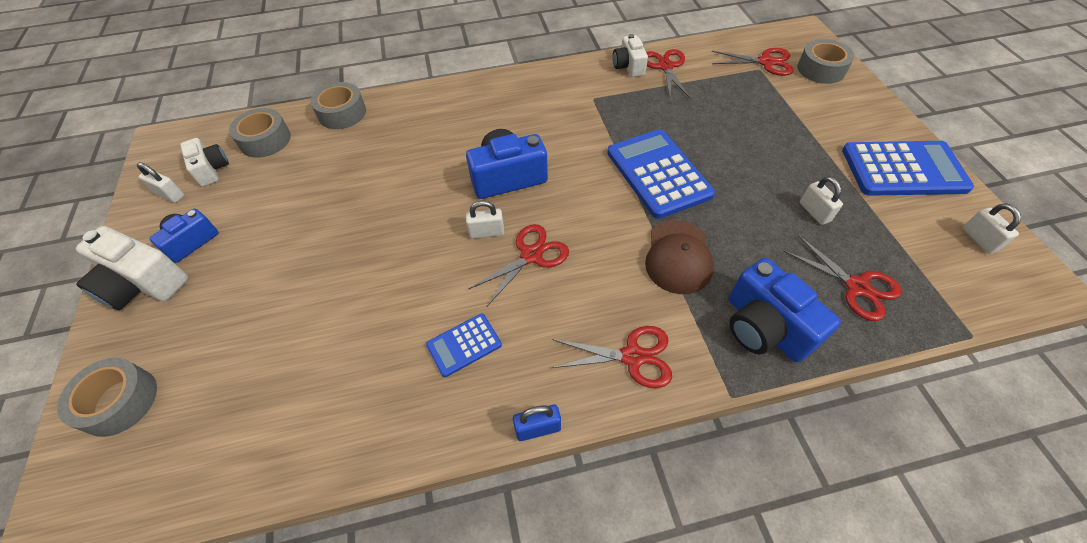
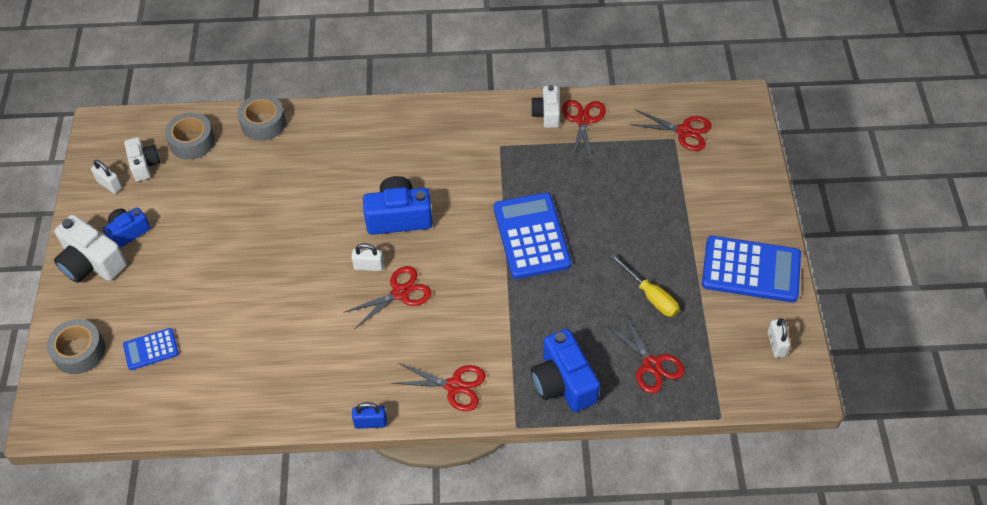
camera: 10 degrees right, 0 degrees up
blue calculator [426,314,502,377] -> blue calculator moved to [123,328,179,370]
brown cap [645,220,714,294] -> none
grey tape [797,39,854,84] -> none
white padlock [800,176,843,225] -> yellow screwdriver [610,254,679,317]

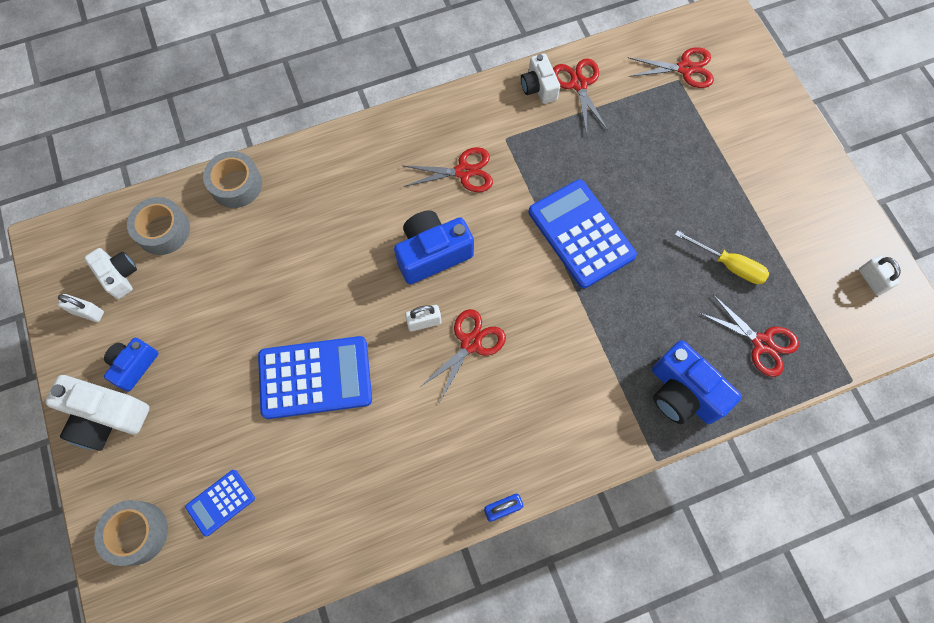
camera: 20 degrees left, 15 degrees up
red scissors [391,363,486,411] -> red scissors moved to [403,147,493,192]
blue calculator [702,236,801,302] -> blue calculator moved to [258,336,372,419]

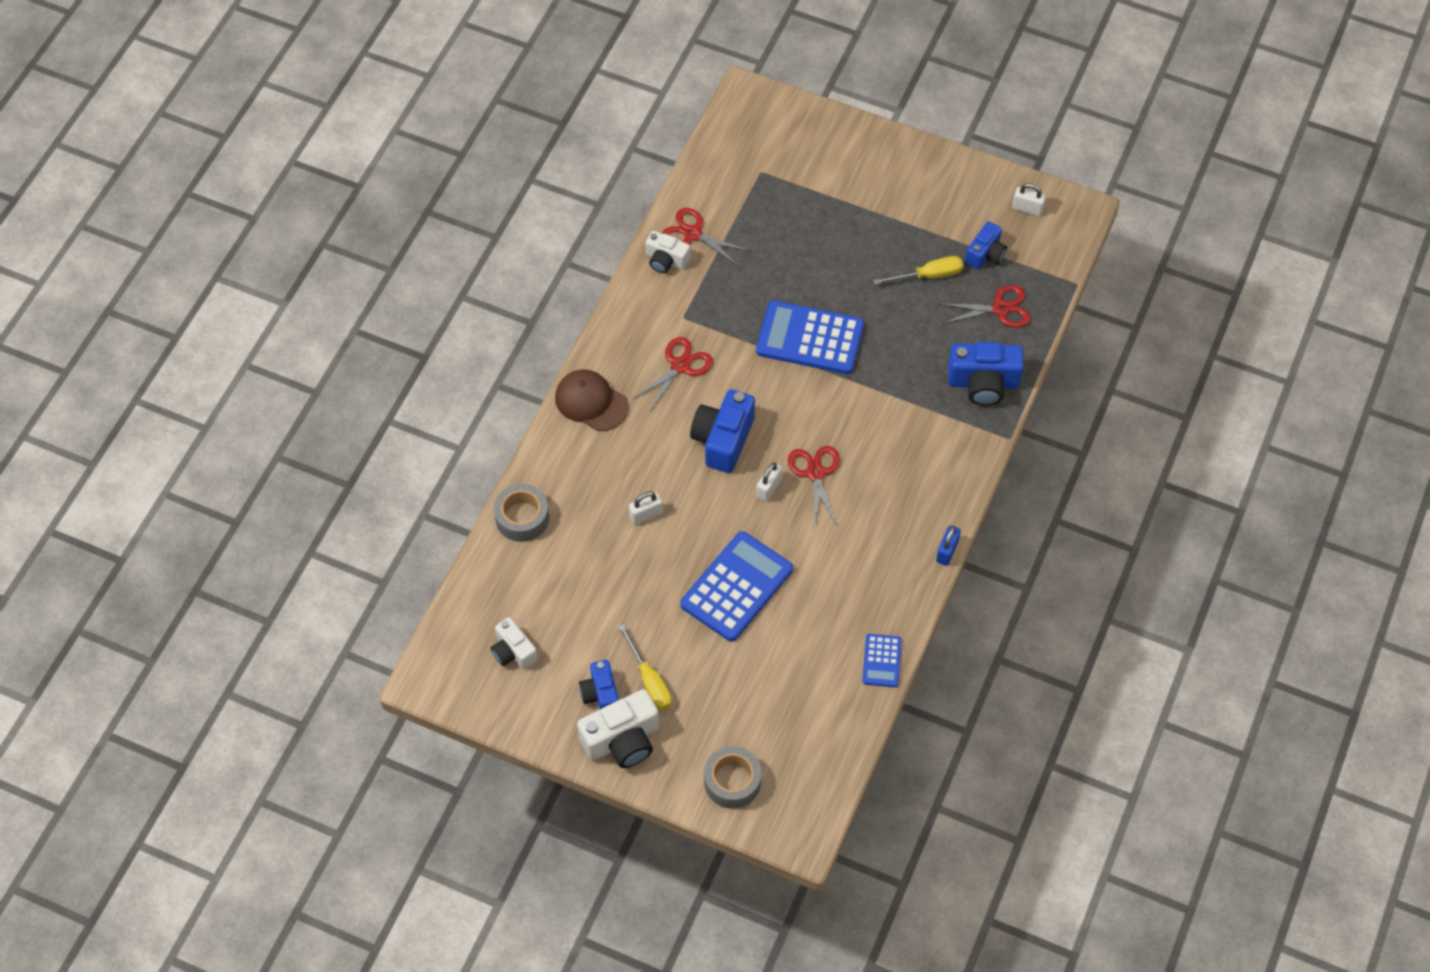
camera: 45 degrees left, 10 degrees down
white padlock [57,294,104,322] -> white padlock moved to [629,492,663,525]
white camera [84,248,137,299] -> white camera turned 135 degrees counterclockwise [491,617,538,669]
grey tape [127,197,190,255] -> none
blue calculator [185,470,255,536] -> blue calculator moved to [862,634,902,687]
red scissors [627,47,714,88] -> none
none -> brown cap [555,369,628,431]
none -> yellow screwdriver [618,624,672,710]
none -> blue camera [965,222,1007,270]

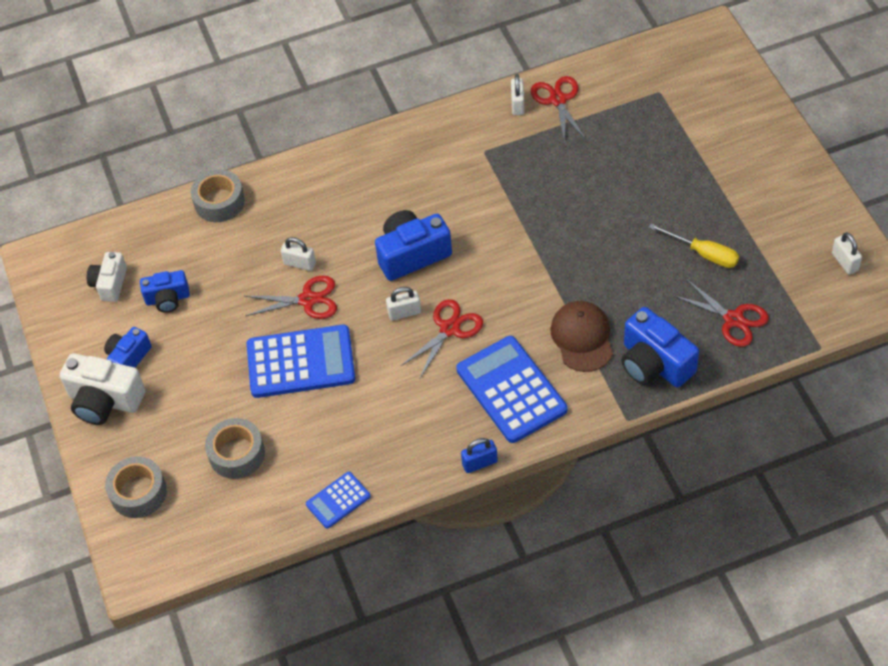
camera: 50 degrees right, 5 degrees down
brown cap [555,369,628,431] -> brown cap moved to [550,301,613,372]
yellow screwdriver [618,624,672,710] -> none
red scissors [631,337,713,413] -> red scissors moved to [245,276,337,319]
white camera [646,231,690,273] -> white padlock [511,74,524,115]
blue calculator [756,300,864,374] -> blue calculator moved to [456,336,567,443]
blue camera [965,222,1007,270] -> blue camera moved to [140,270,190,313]
none -> grey tape [205,418,265,479]

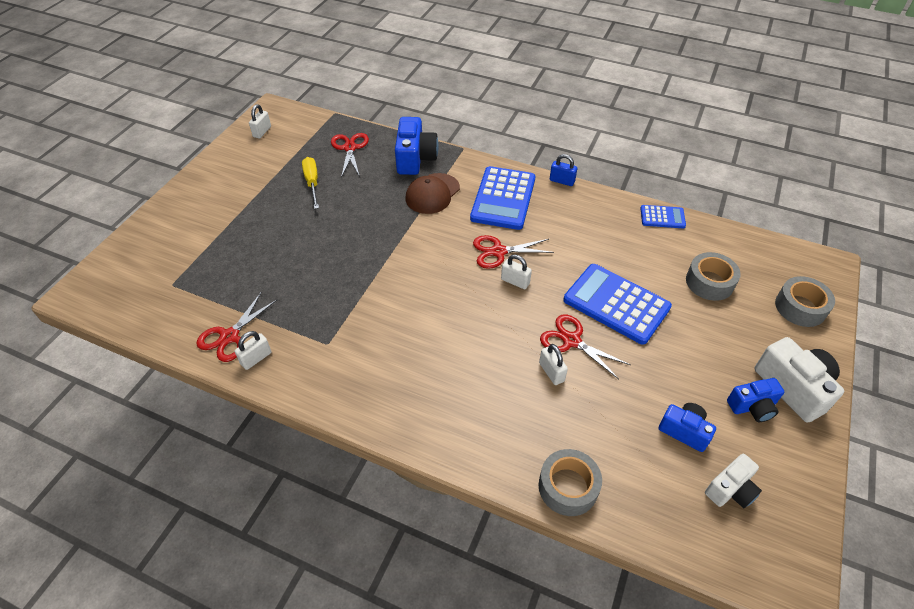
camera: 140 degrees left, 5 degrees down
blue camera [375,210,452,281] -> none

